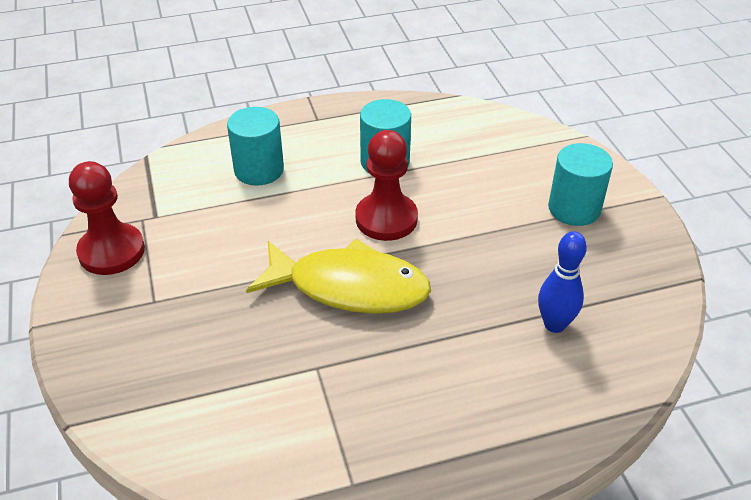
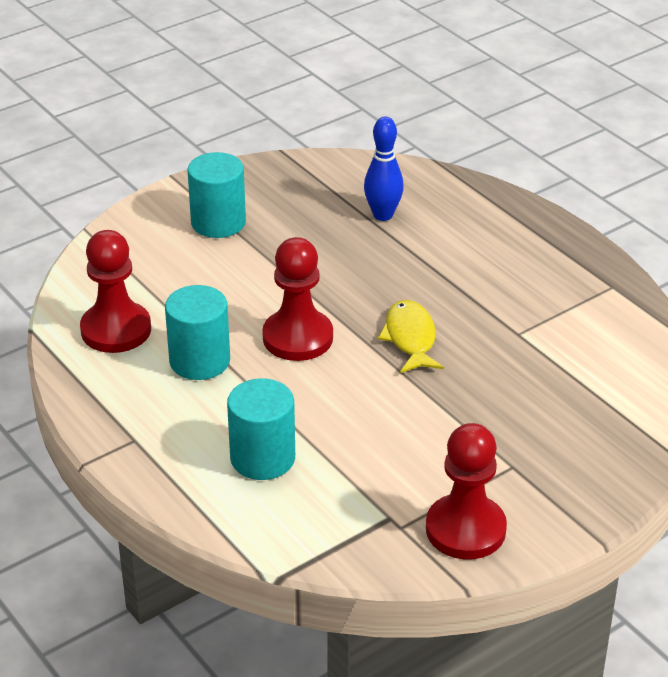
camera: 110 degrees left, 5 degrees down
yellow fish [246,239,431,314] -> yellow fish [378,300,444,373], size x0.58
none -> red pawn [80,230,151,353]

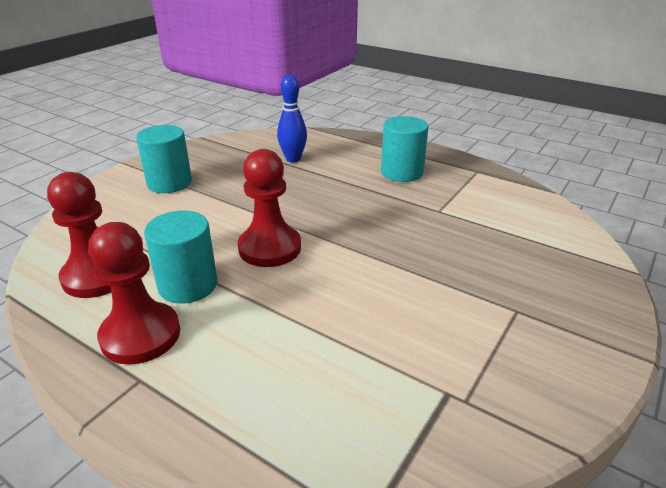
camera: 20 degrees left, 5 degrees down
turquoise cylinder [227,378,295,480] -> turquoise cylinder moved to [381,116,428,182]
yellow fish [378,300,444,373] -> none
red pawn [426,423,507,559] -> red pawn moved to [88,222,180,365]

